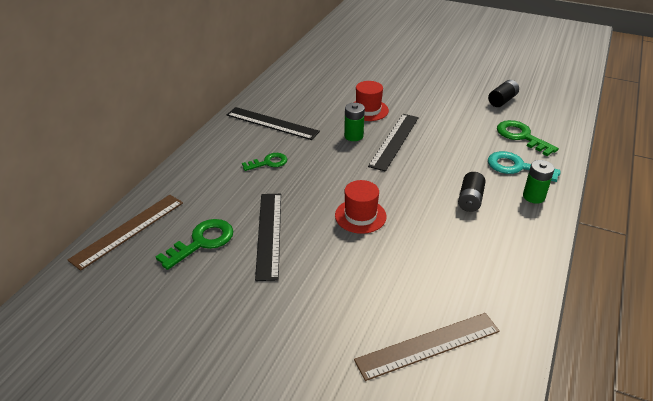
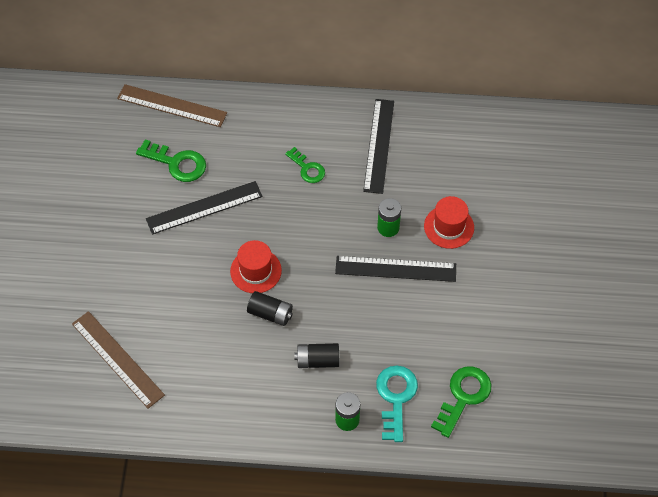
camera: 70 degrees right, 20 degrees up
black battery [488,80,519,107] -> black battery moved to [247,291,293,326]

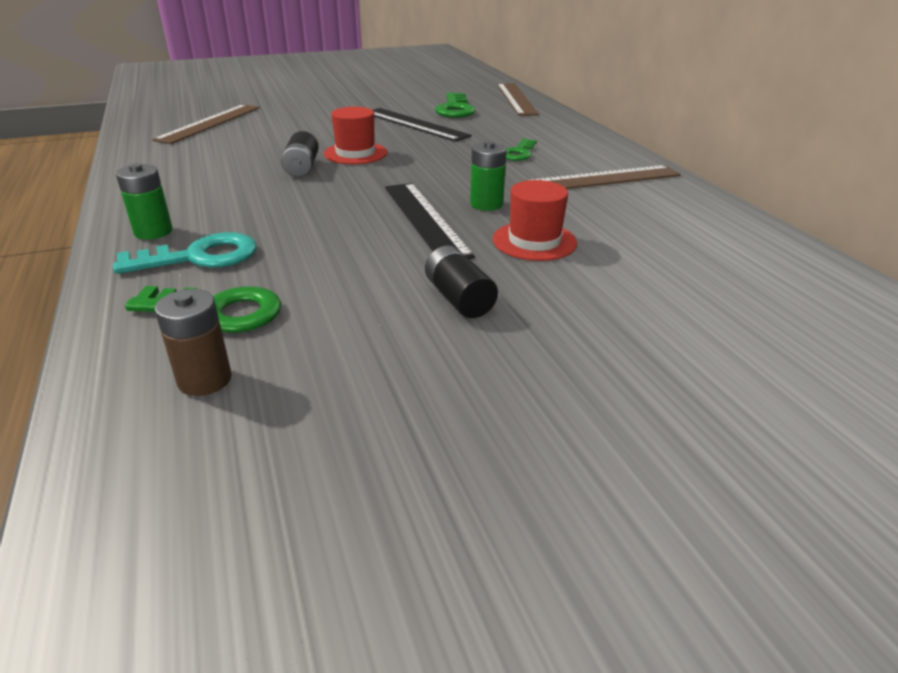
camera: 65 degrees right, 25 degrees down
black battery [294,343,339,368] -> black battery moved to [425,246,498,318]
black ruler [363,99,394,194] -> brown ruler [525,165,681,189]
none -> brown battery [155,289,232,396]

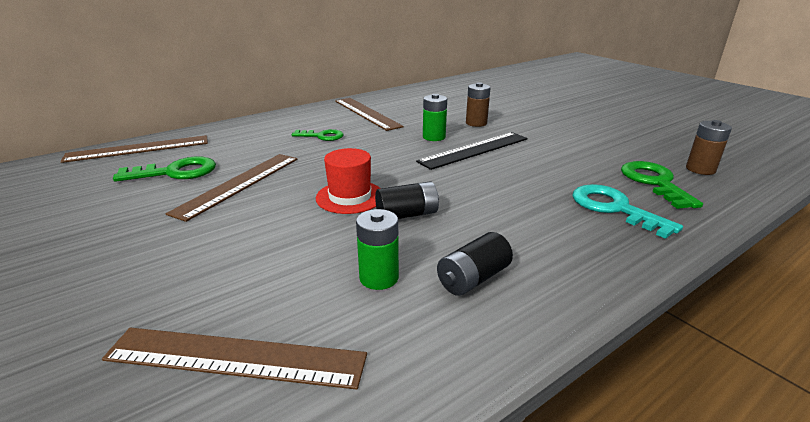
camera: 105 degrees left, 5 degrees down
green battery [116,163,173,240] -> green battery moved to [356,209,399,290]
black ruler [373,108,472,142] -> brown ruler [166,154,298,222]
black battery [425,246,498,318] -> black battery moved to [437,232,513,296]
red hat [493,180,577,261] -> brown battery [466,82,490,127]

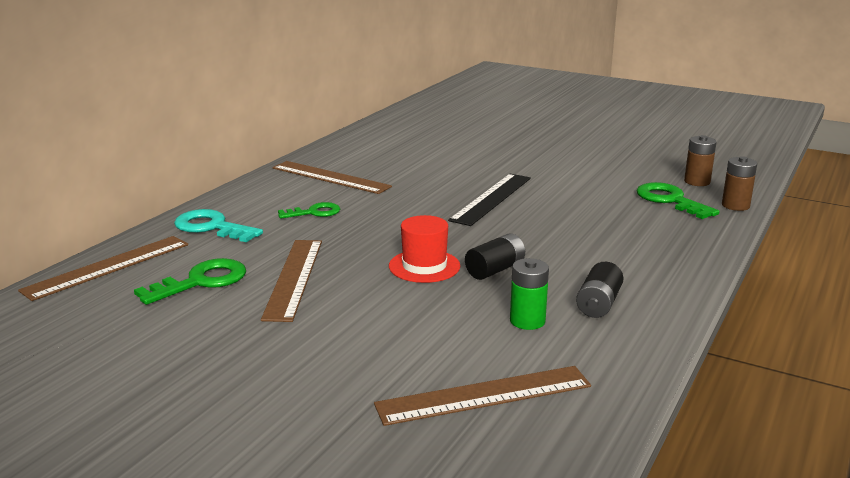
camera: 25 degrees left, 5 degrees down
green battery [423,94,447,141] -> none
brown battery [466,82,490,127] -> brown battery moved to [722,156,757,211]
turquoise key [573,184,683,239] -> turquoise key moved to [174,209,263,242]

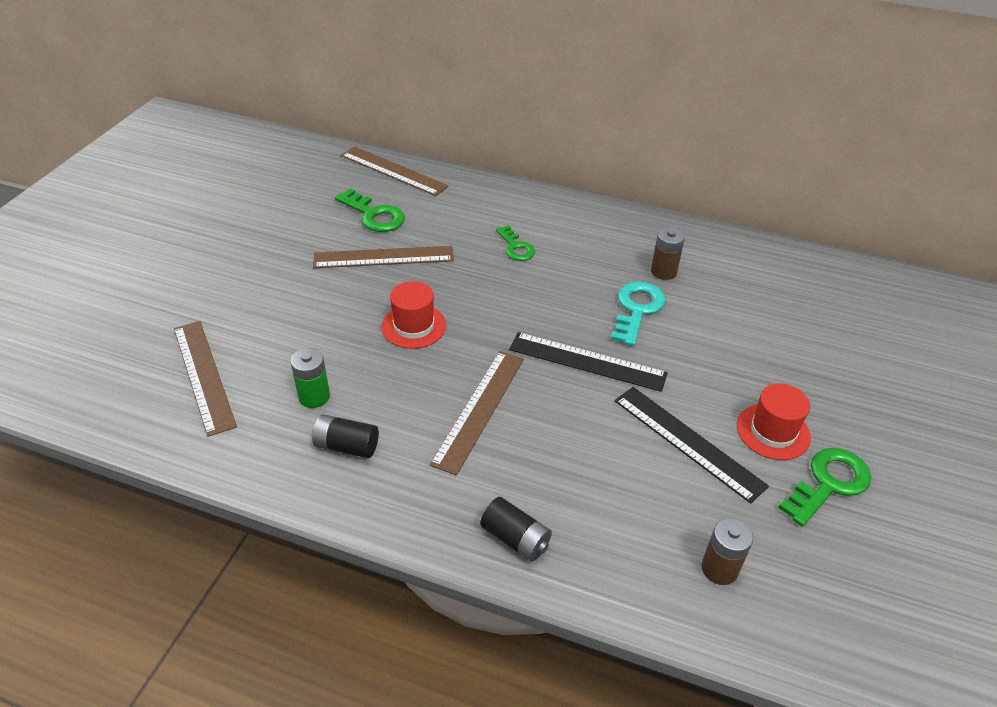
camera: 80 degrees right, 20 degrees up
turquoise key [174,209,263,242] -> turquoise key moved to [611,281,666,346]
brown ruler [272,161,392,194] -> brown ruler moved to [430,351,524,476]
black battery [465,233,525,280] -> black battery moved to [480,497,552,561]
green key [636,182,719,219] -> green key moved to [778,448,871,527]
brown battery [722,156,757,211] -> brown battery moved to [651,227,685,280]
none -> black ruler [615,387,769,504]
none -> red hat [737,383,811,460]

